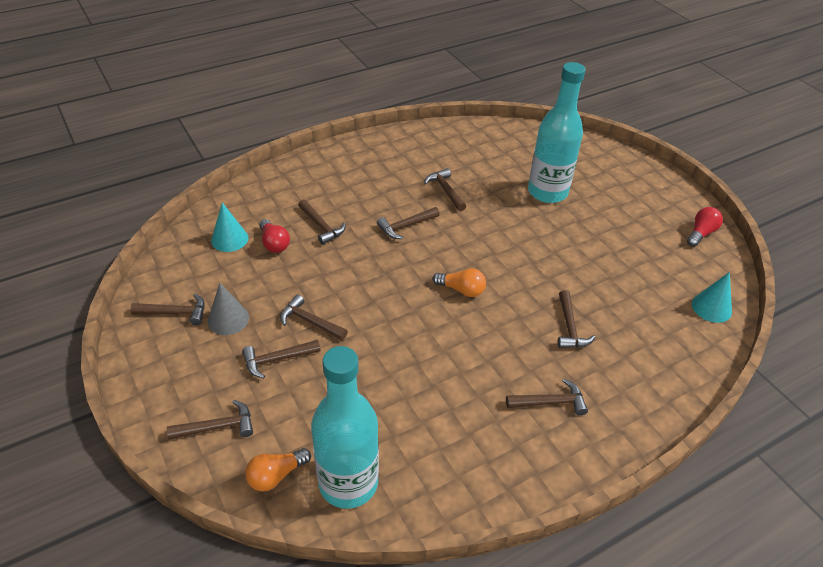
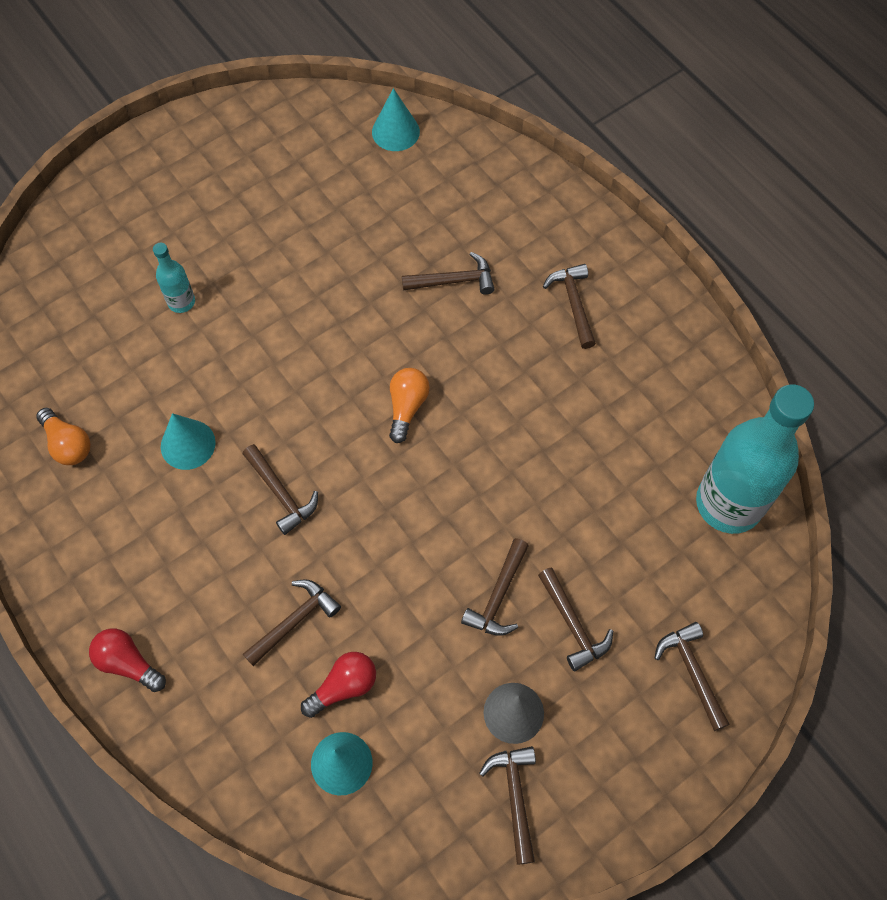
camera: 95 degrees left, 20 degrees up
orange light bulb [245,448,311,491] -> orange light bulb moved to [36,408,91,465]
brown hammer [424,168,466,211] -> turquoise cone [161,413,216,470]
turquoise bottle [528,62,586,203] -> turquoise bottle [153,243,195,313], size x0.45
red light bulb [687,207,723,247] -> red light bulb moved to [89,629,166,692]

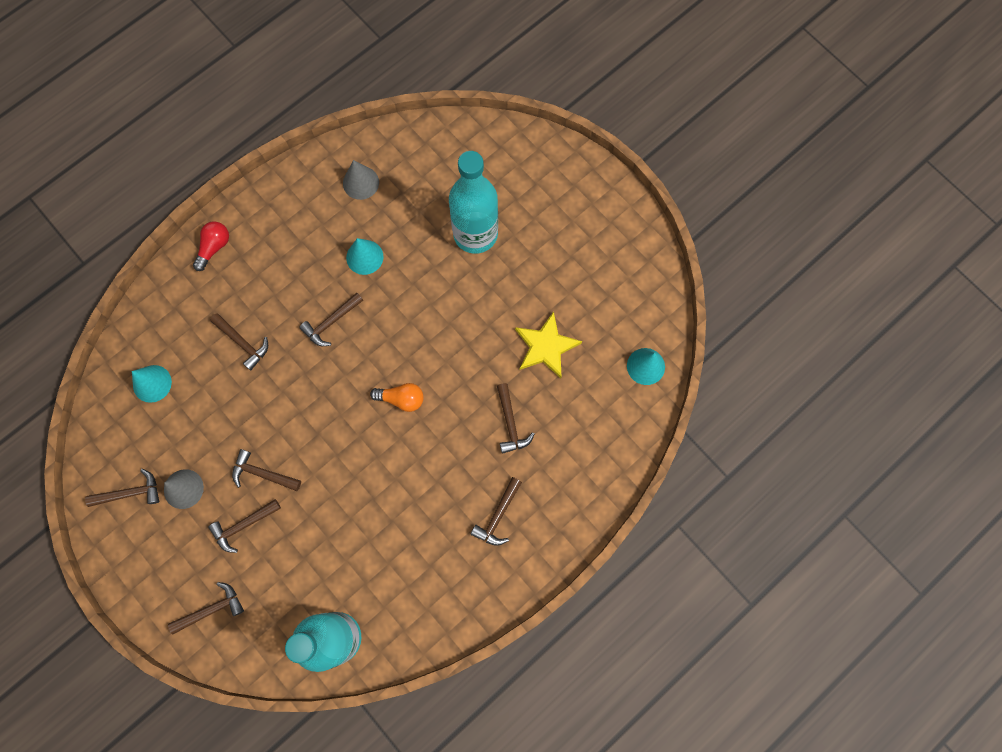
camera: 85 degrees right, 10 degrees up
orange light bulb [36,408,91,465] -> grey cone [343,160,379,200]
turquoise bottle [153,243,195,313] -> turquoise bottle [449,151,498,254], size x2.24
red light bulb [301,652,376,718] -> none
brown hammer [543,264,596,349] -> brown hammer turned 135 degrees clockwise [471,477,522,546]
none -> yellow star [515,311,582,378]

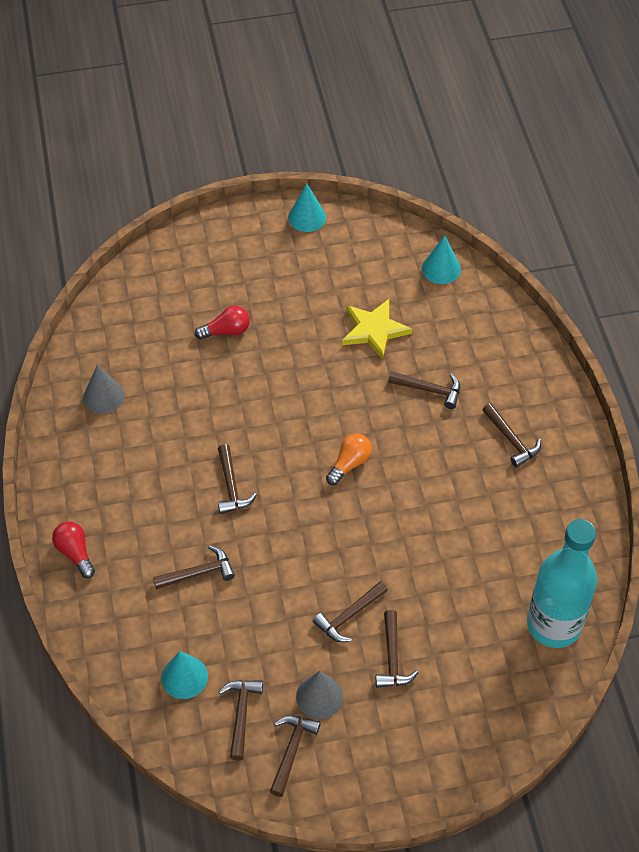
camera: 60 degrees left, 20 degrees down
brown hammer [168,582,244,634] -> brown hammer moved to [219,680,263,761]
turquoise cone [346,238,383,275] -> turquoise cone moved to [288,184,326,232]
turquoise bottle [449,151,498,254] -> red light bulb [195,306,250,340]

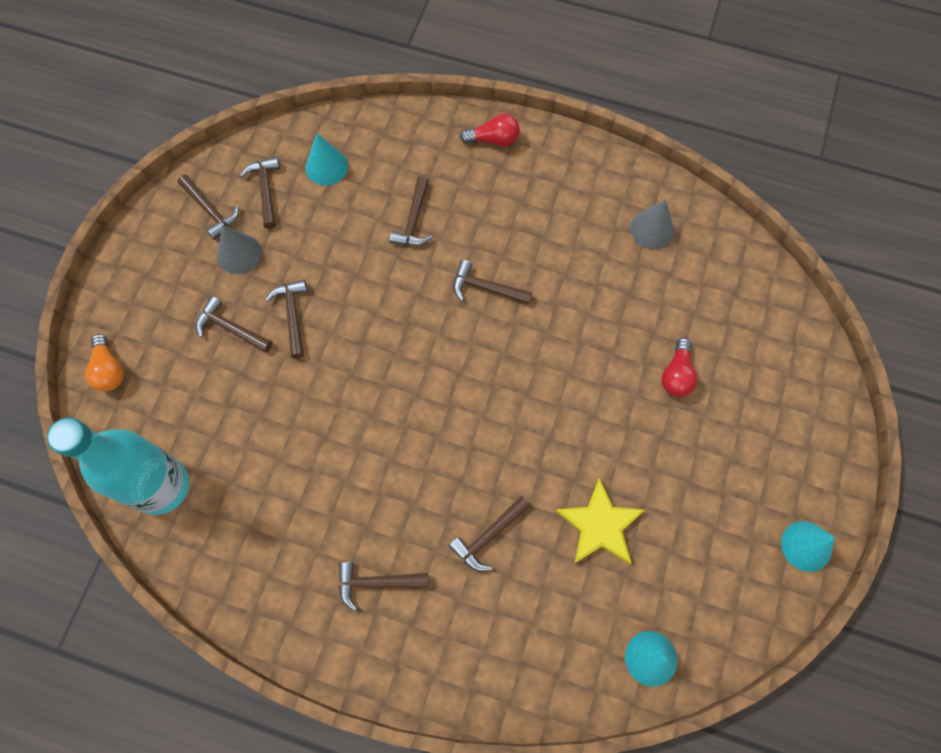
camera: 120 degrees right, 15 degrees up
brown hammer [219,680,263,761] -> brown hammer turned 135 degrees counterclockwise [240,157,280,229]
orange light bulb [326,433,372,485] -> orange light bulb moved to [85,334,124,391]

